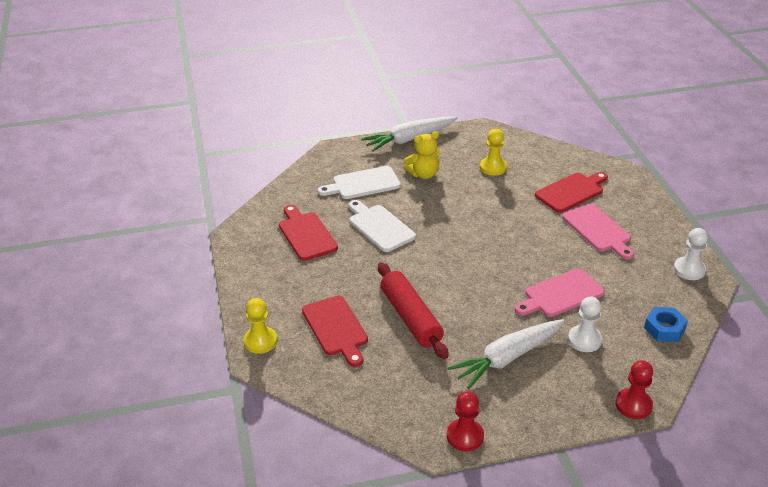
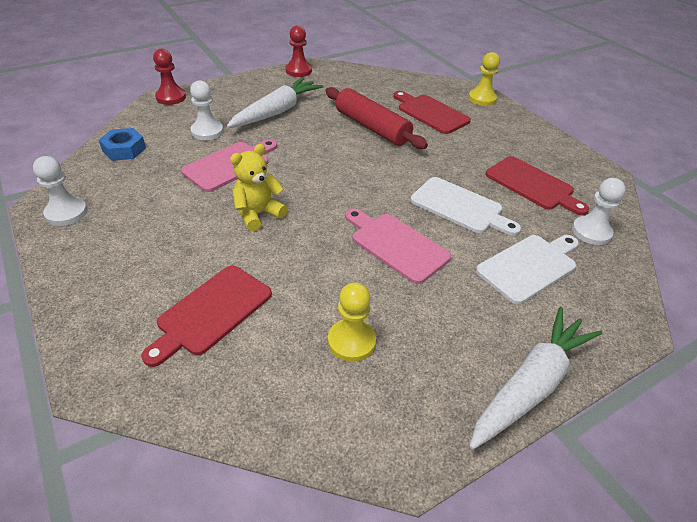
camera: 160 degrees right, 5 degrees up
yellow teddy bear [404,131,440,179] -> yellow teddy bear moved to [230,144,288,231]
pink cutting board [562,204,634,260] -> pink cutting board moved to [345,209,451,284]
none -> white pawn [572,178,626,245]

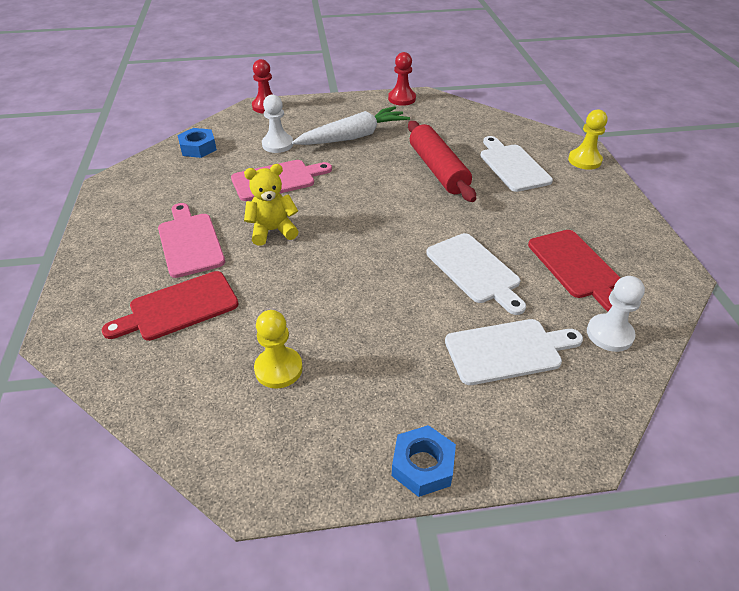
camera: 25 degrees right, 0 degrees up
white pawn [33,156,87,226] -> none
pink cutting board [345,209,451,284] -> pink cutting board moved to [158,203,225,278]
red cutting board [393,91,471,134] -> white cutting board [480,136,553,192]
white carrot [469,307,602,450] -> blue nut [392,425,456,497]

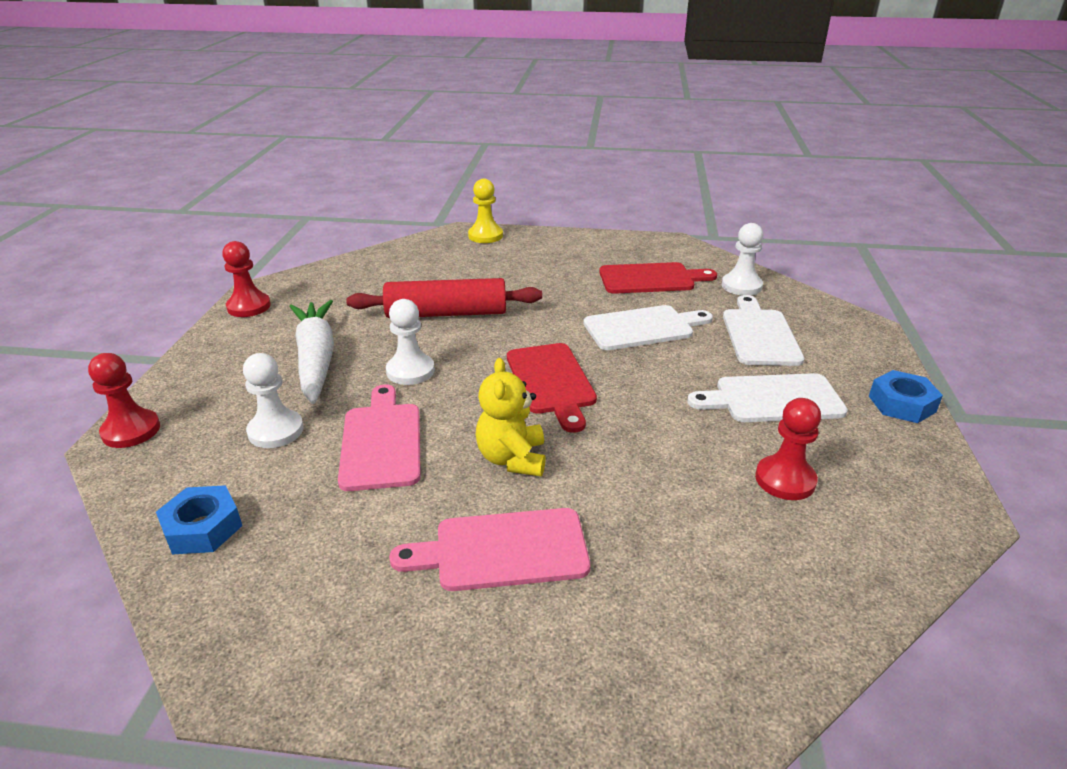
camera: 75 degrees left, 10 degrees down
red cutting board [102,271,239,341] -> red cutting board moved to [507,343,597,433]
yellow pawn [254,310,303,389] -> red pawn [755,398,821,500]
white cutting board [480,136,553,192] -> white cutting board moved to [687,373,848,422]
none -> white pawn [386,299,435,385]

